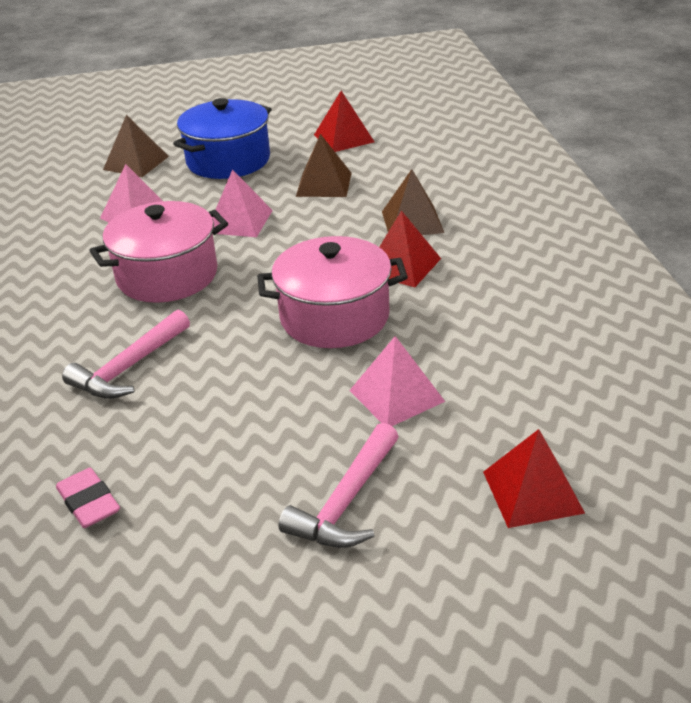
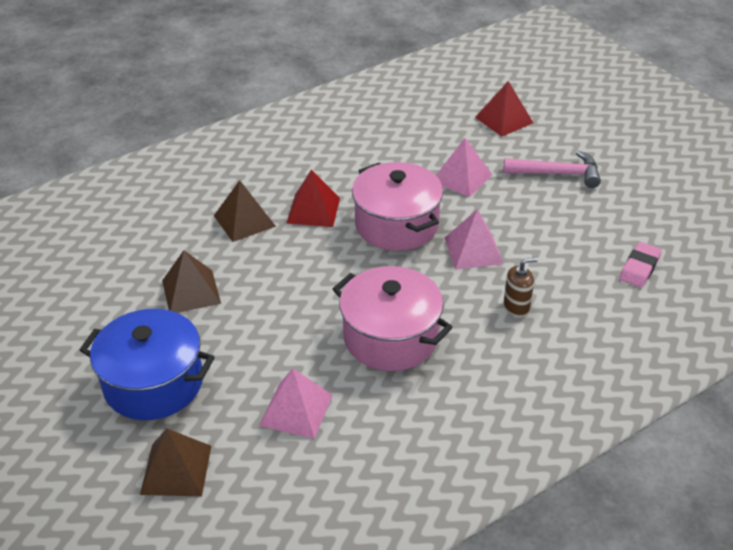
camera: 115 degrees left, 5 degrees up
pink hammer [62,310,190,399] -> brown soap dispenser [504,258,537,317]
pink pyramid [212,169,273,237] -> pink pyramid moved to [445,209,504,270]
red pyramid [314,91,374,152] -> none

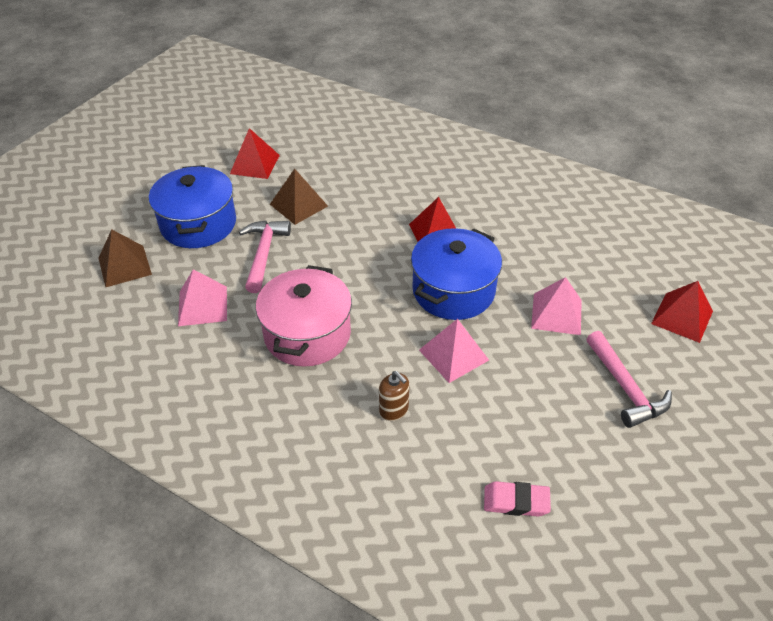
camera: 65 degrees right, 5 degrees up
brown pyramid [214,180,276,242] -> none
pink pot [352,162,443,251] -> blue pot [411,228,502,320]
none -> red pyramid [230,128,280,179]
none -> pink hammer [239,221,291,293]

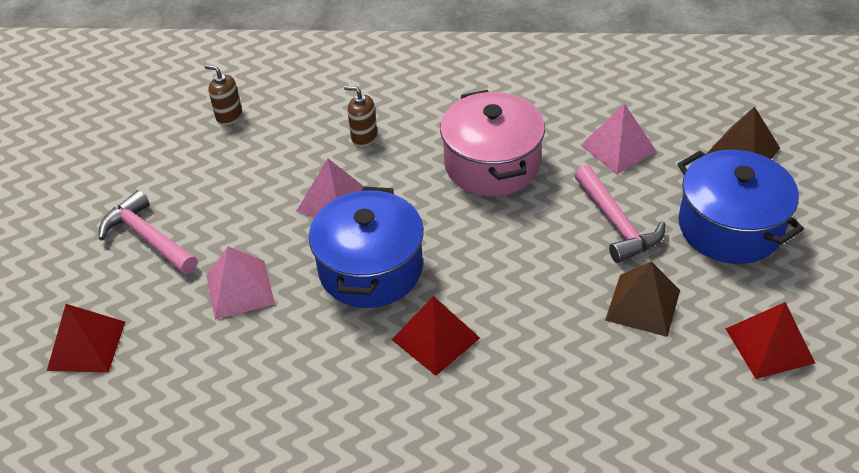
camera: 155 degrees right, 0 degrees up
pink eraser [484,481,551,517] -> brown soap dispenser [205,65,242,125]

